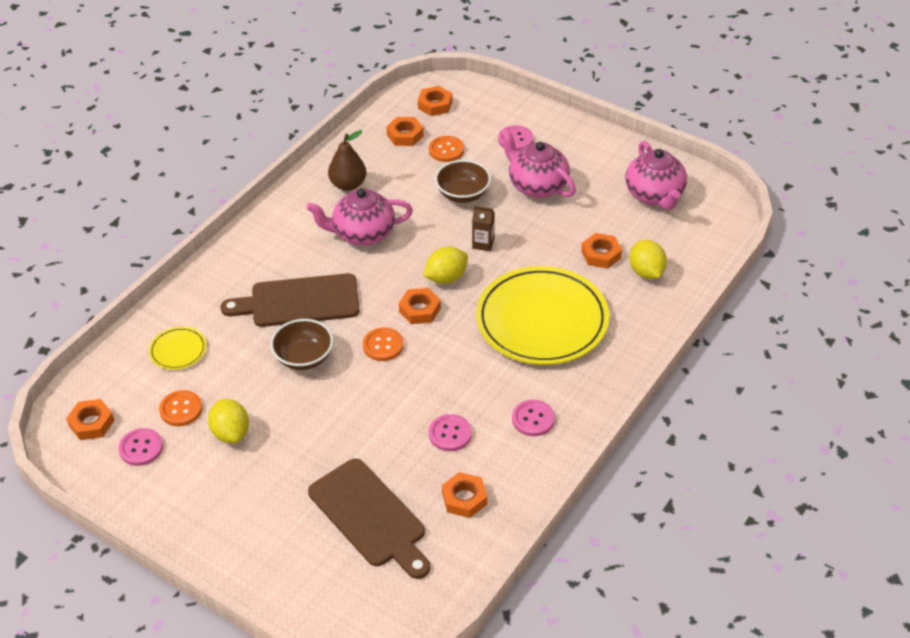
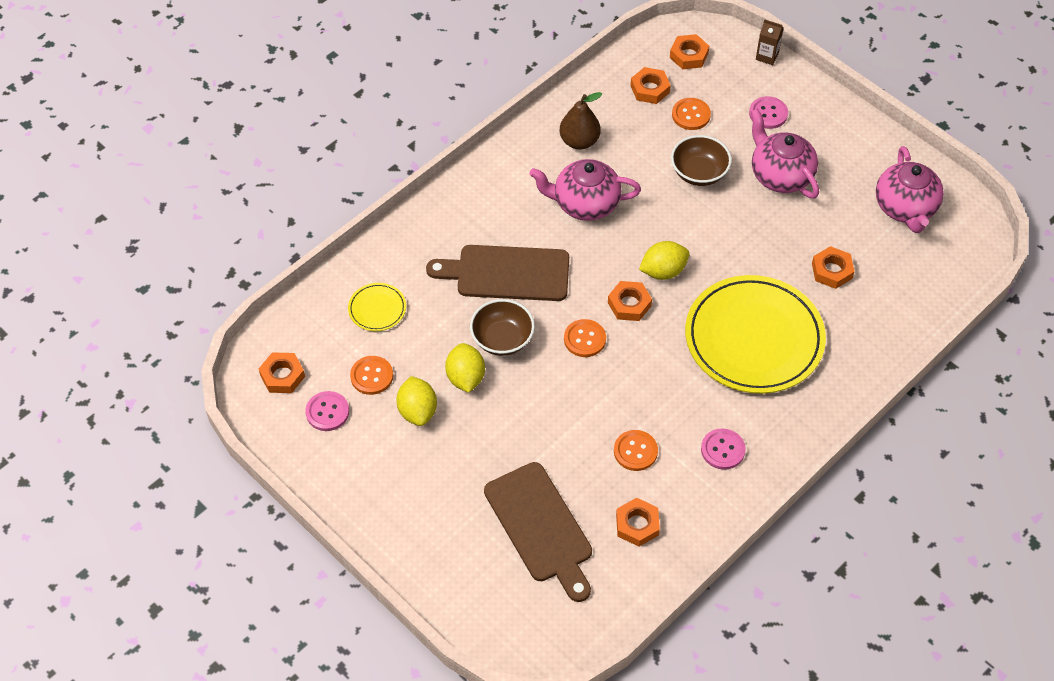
camera: 10 degrees right, 10 degrees up
pink button [429,414,472,451] -> orange button [614,430,658,471]
brown carton [472,206,495,251] -> brown carton moved to [756,19,784,65]
yellow lemon [629,240,667,279] -> yellow lemon moved to [445,343,485,393]

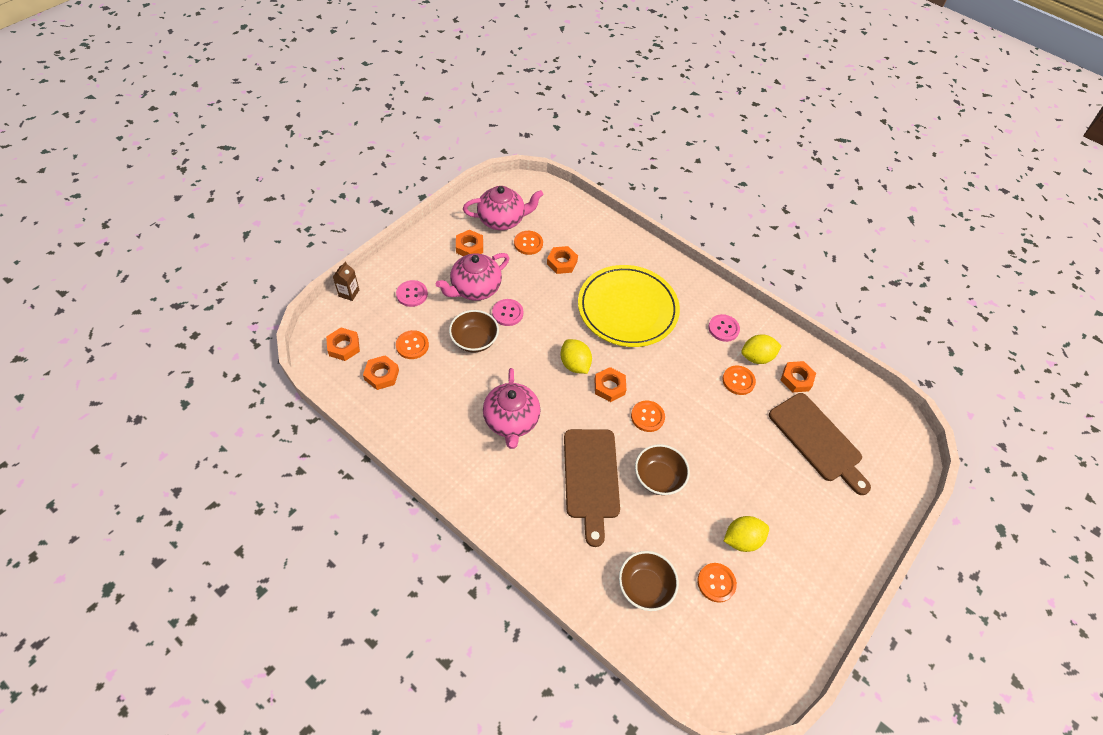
camera: 100 degrees left, 0 degrees up
orange nut [259,352,305,393] -> orange nut moved to [456,230,483,256]
pink button [305,391,349,431] -> pink button moved to [492,299,524,326]
yellow plate [348,283,406,331] -> brown bowl [619,551,679,611]
yellow lemon [445,343,485,393] -> yellow lemon moved to [741,334,781,364]
brown cutting board [484,462,592,602] -> brown cutting board turned 90 degrees clockwise [769,393,871,495]
brown pear [560,92,602,150] -> none
none -> orange button [514,231,543,255]

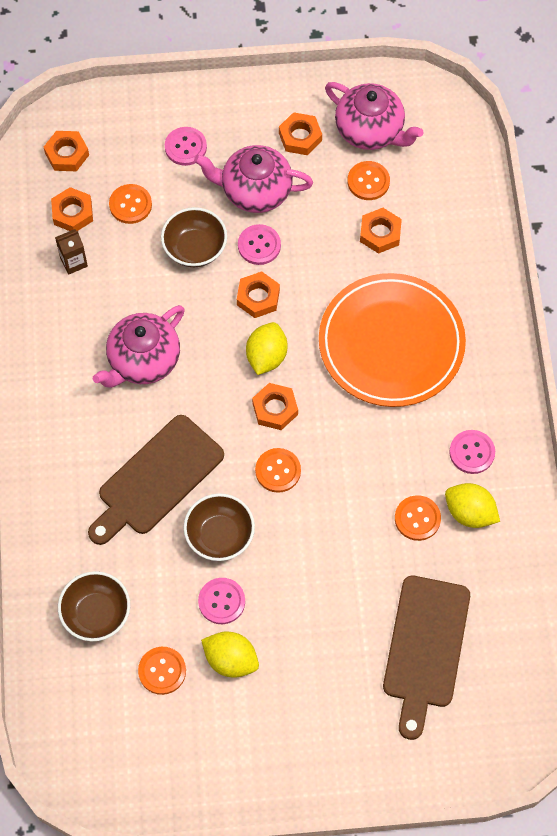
camera: 50 degrees right, 10 degrees up
brown carton [333,262,359,301] -> brown carton moved to [55,229,88,275]
yellow plate [578,265,680,347] -> orange plate [319,273,466,407]
orange nut [780,361,816,392] -> orange nut moved to [237,271,280,318]
none -> pink button [198,578,245,624]

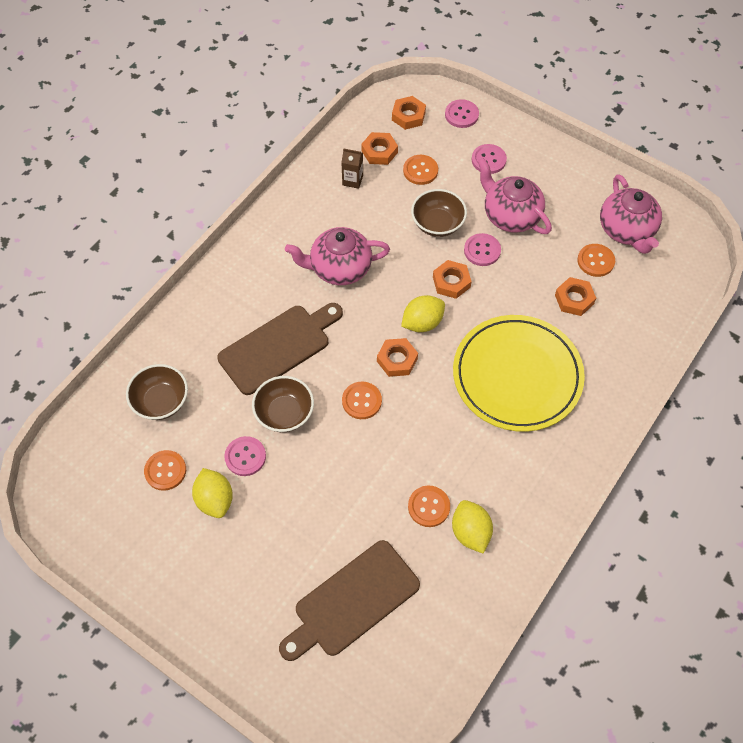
camera: 40 degrees right, 5 degrees down
brown cutting board [88,415,224,545] -> brown cutting board turned 150 degrees clockwise [217,303,343,395]
orange nut [279,112,322,155] -> none
orange plate [319,273,466,407] -> yellow plate [453,315,585,432]
pink button [449,430,495,474] -> pink button moved to [445,99,479,128]

